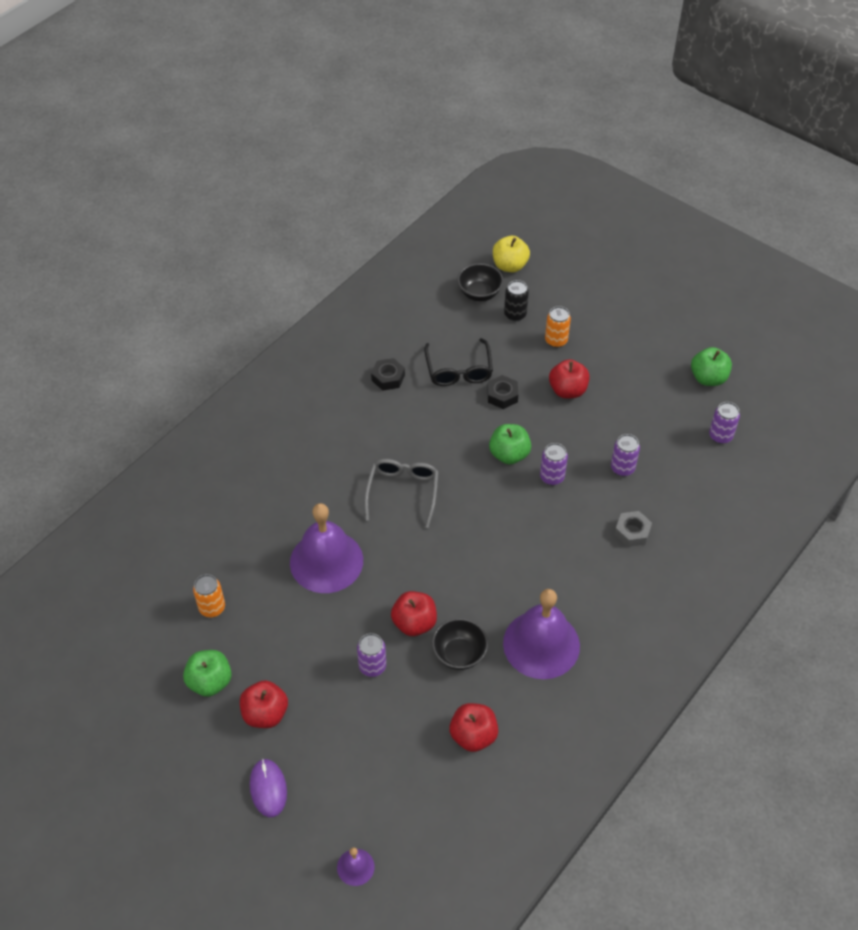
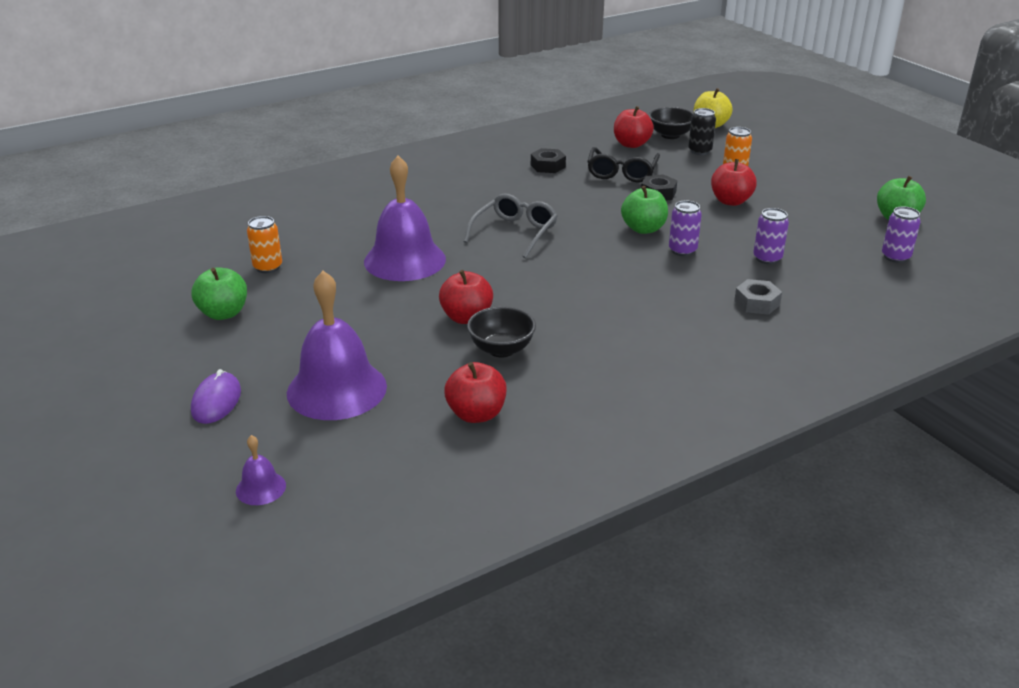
camera: 20 degrees right, 20 degrees down
red apple [240,680,288,728] -> red apple moved to [614,106,654,148]
purple can [357,633,386,677] -> none
purple bell [503,589,580,679] -> purple bell moved to [287,271,387,420]

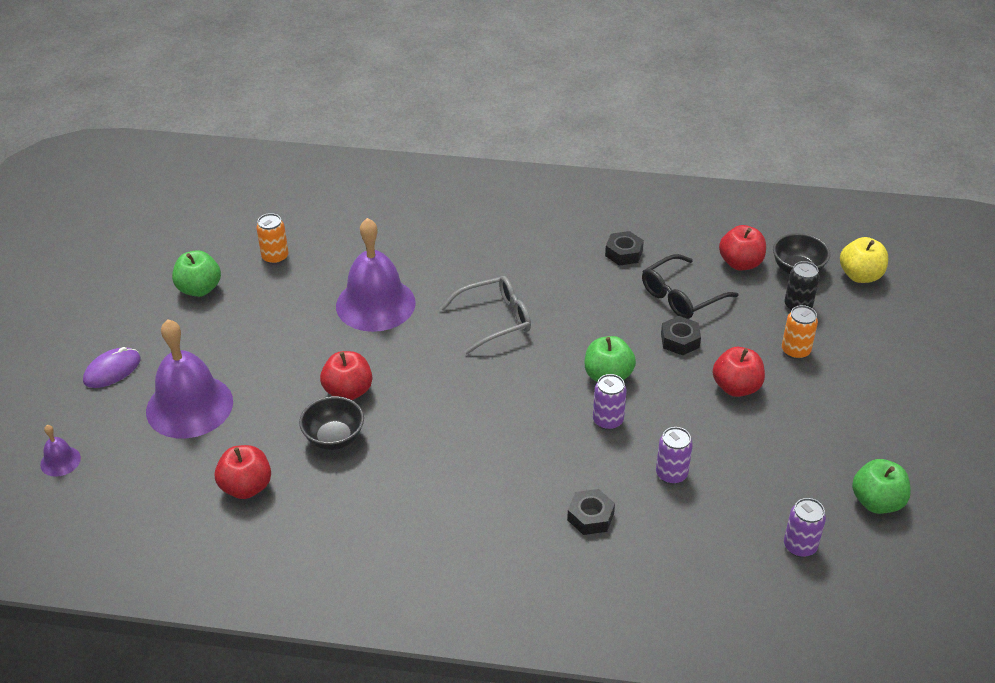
camera: 40 degrees right, 10 degrees up
grey nut [734,279,782,315] -> black nut [567,489,615,535]

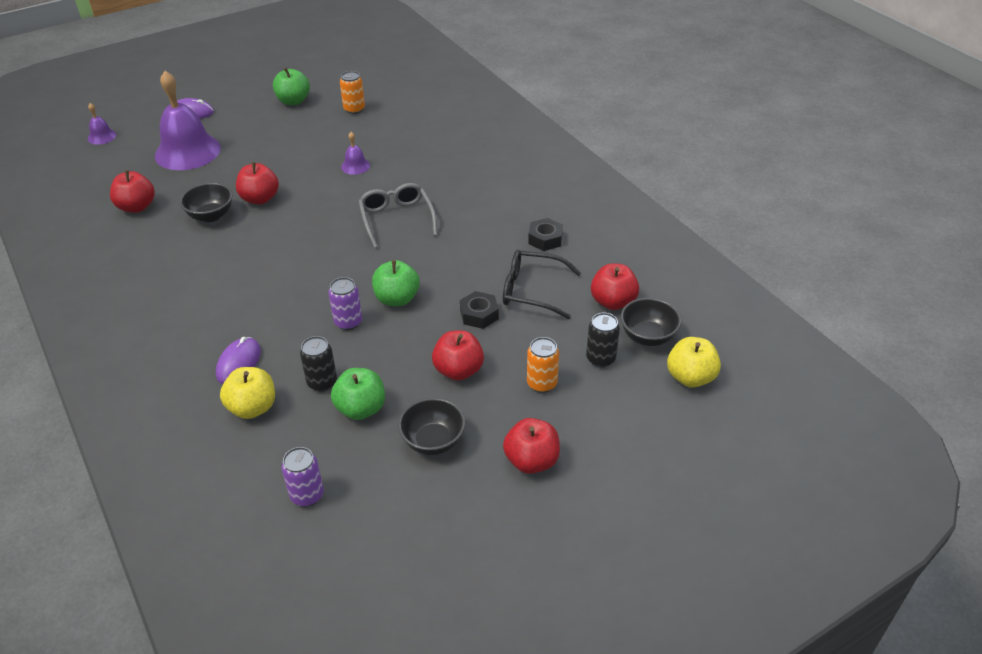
camera: 50 degrees right, 0 degrees up
purple bell [336,218,416,332] -> purple bell [341,132,370,175], size x0.44
grey glasses [440,276,531,354] -> grey glasses turned 135 degrees counterclockwise [358,183,438,248]
black nut [567,489,615,535] -> purple mouse [216,337,261,384]
purple can [656,427,693,485] -> black can [300,336,337,392]
green apple [852,459,911,514] -> green apple moved to [331,368,385,420]
none -> yellow apple [220,367,275,419]
none -> black bowl [398,398,465,455]
none -> red apple [503,418,560,474]

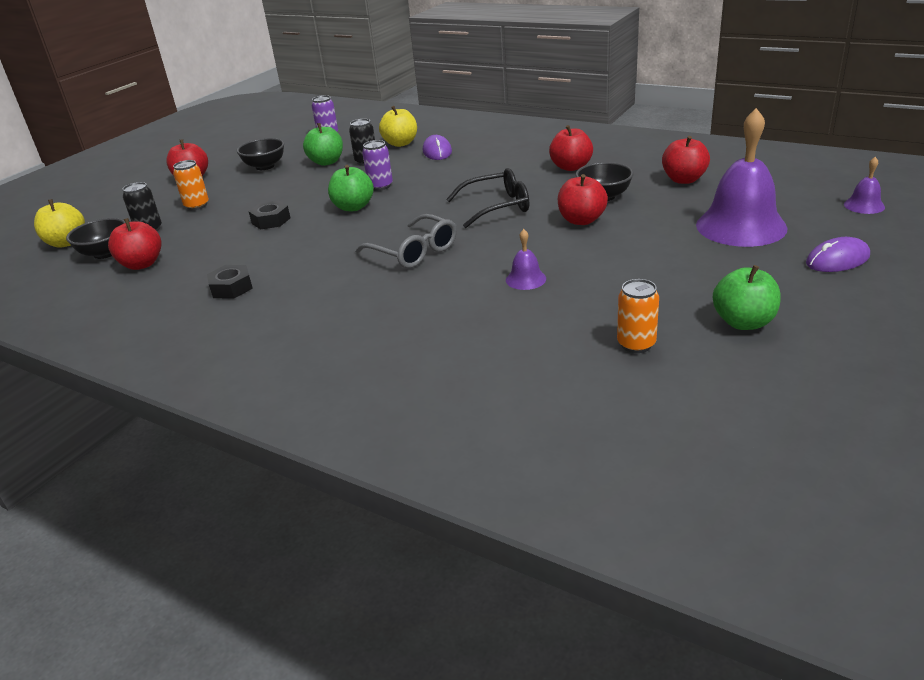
camera: 155 degrees right, 10 degrees down
red apple [432,331,484,381] -> red apple moved to [549,125,593,171]
black glasses [503,250,581,319] -> black glasses moved to [446,168,529,228]

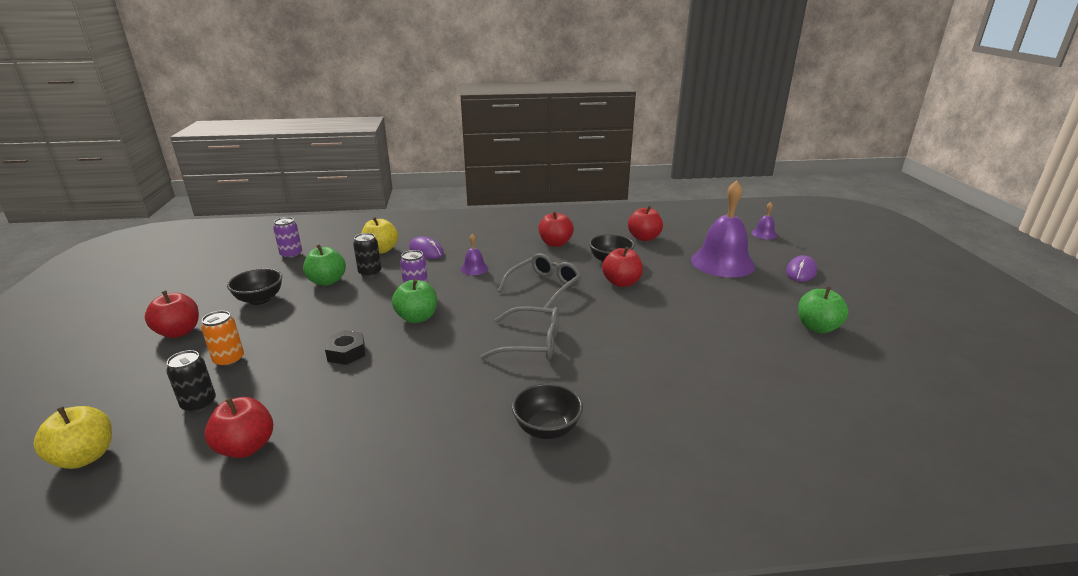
camera: 40 degrees left, 5 degrees down
black bowl [66,218,125,259] -> black bowl moved to [512,383,583,439]
black nut [207,265,253,299] -> none
black glasses [446,168,529,228] -> grey glasses [498,253,581,308]
purple bell [506,229,546,290] -> purple bell moved to [461,234,488,275]
orange can [617,279,659,353] -> none

